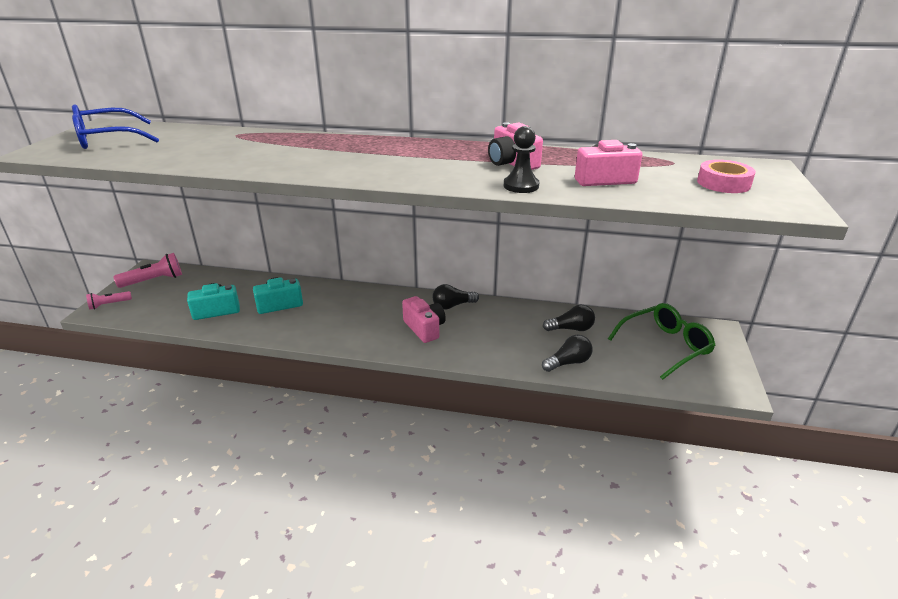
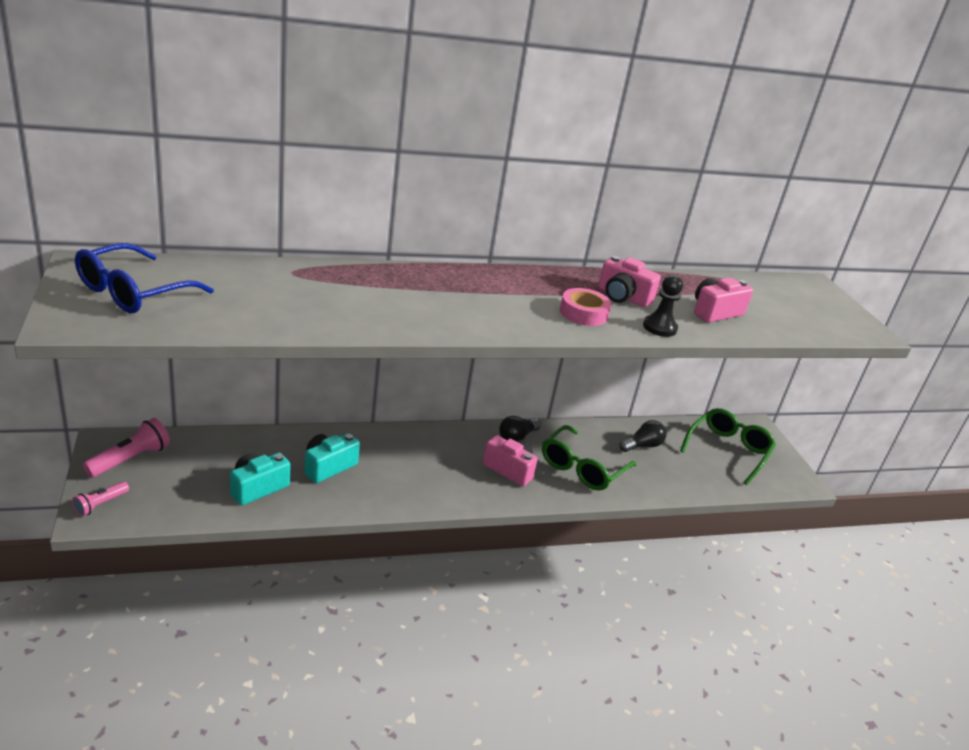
camera: 30 degrees left, 0 degrees up
black light bulb [542,335,592,372] -> none
pink tape [697,160,756,193] -> pink tape moved to [560,288,611,326]
none -> green glasses [542,425,637,491]

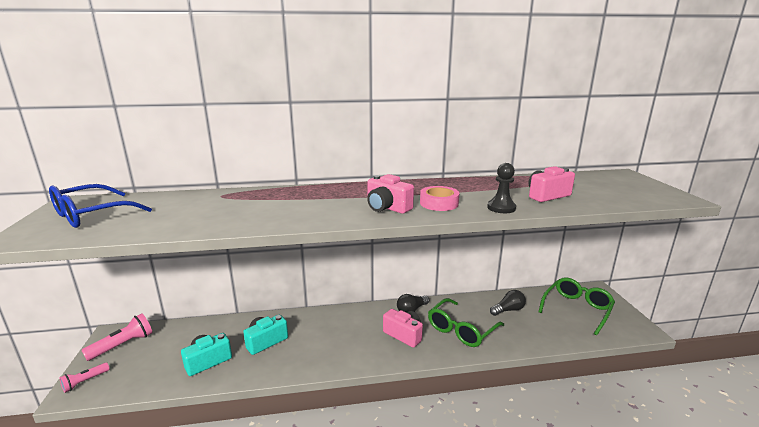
camera: 10 degrees right, 10 degrees down
pink camera [598,256,661,307] -> pink camera moved to [367,174,414,214]

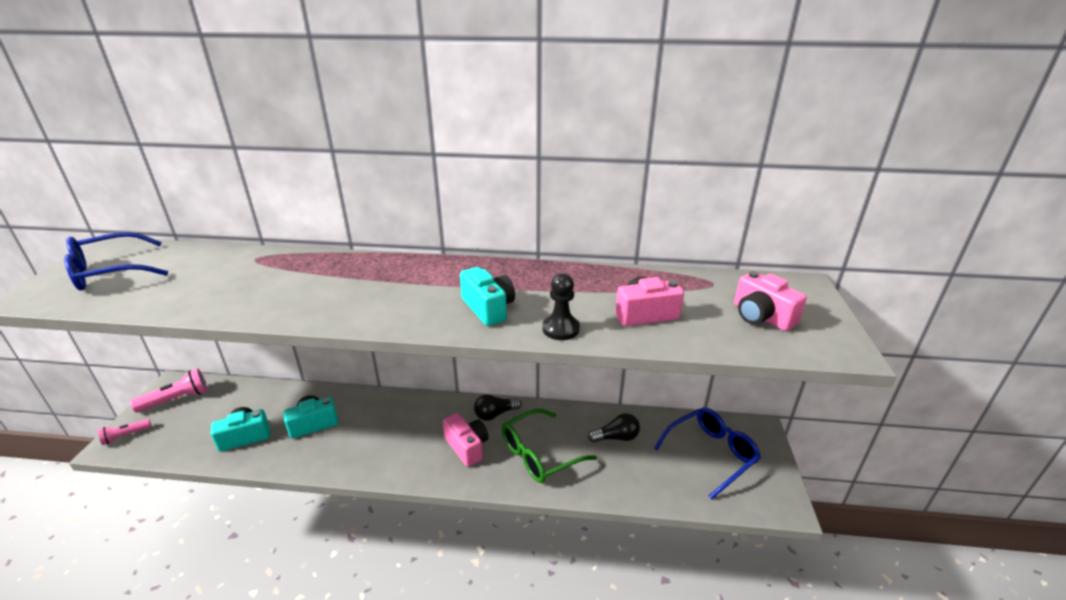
camera: 15 degrees right, 10 degrees up
pink camera [367,174,414,214] -> pink camera moved to [734,271,807,331]
pink tape [420,186,459,211] -> turquoise camera [460,267,515,326]
green glasses [538,278,615,335] -> blue glasses [654,408,761,500]

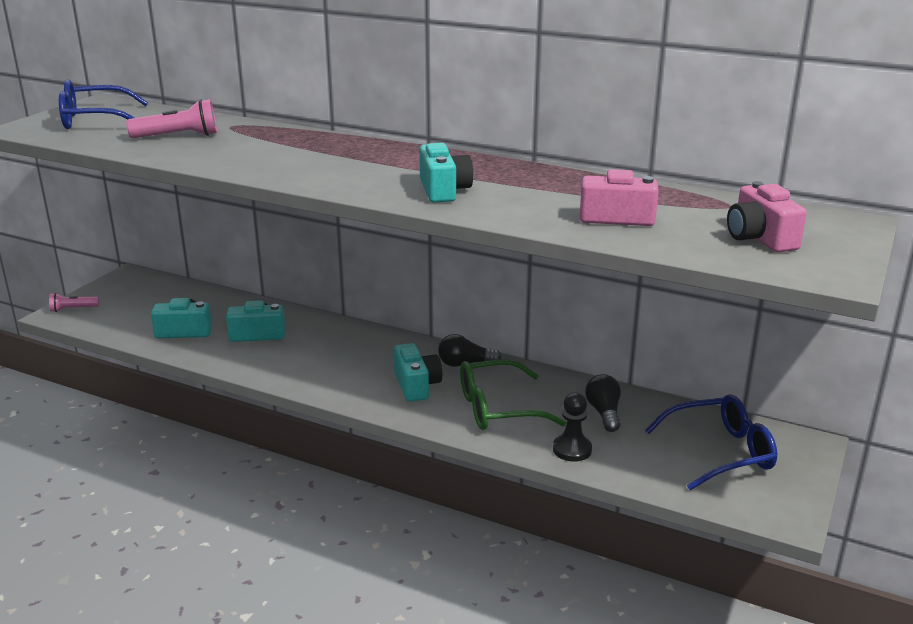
camera: 20 degrees right, 5 degrees down
pink flashlight [130,369,208,412] -> pink flashlight moved to [126,99,217,138]
pink camera [443,413,488,467] -> turquoise camera [393,343,442,402]
black pawn [542,273,580,340] -> black pawn moved to [553,393,592,462]
black light bulb [588,413,640,443] -> black light bulb turned 105 degrees counterclockwise [585,374,621,432]

